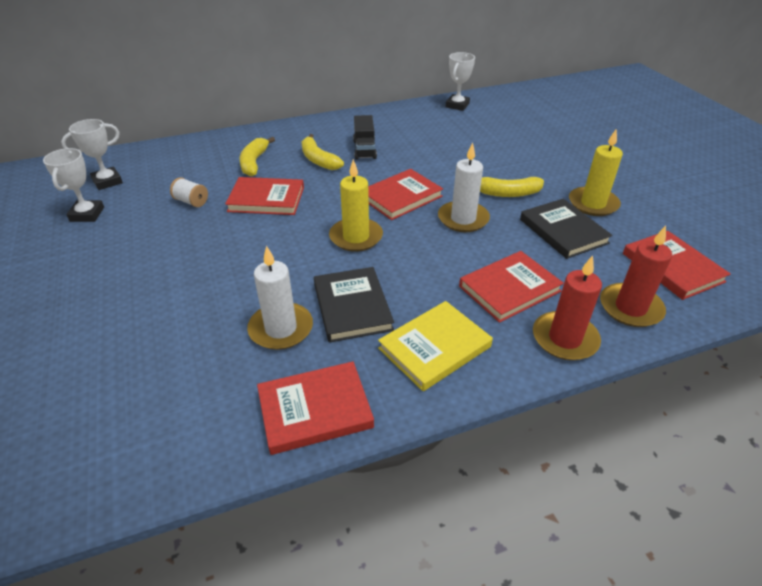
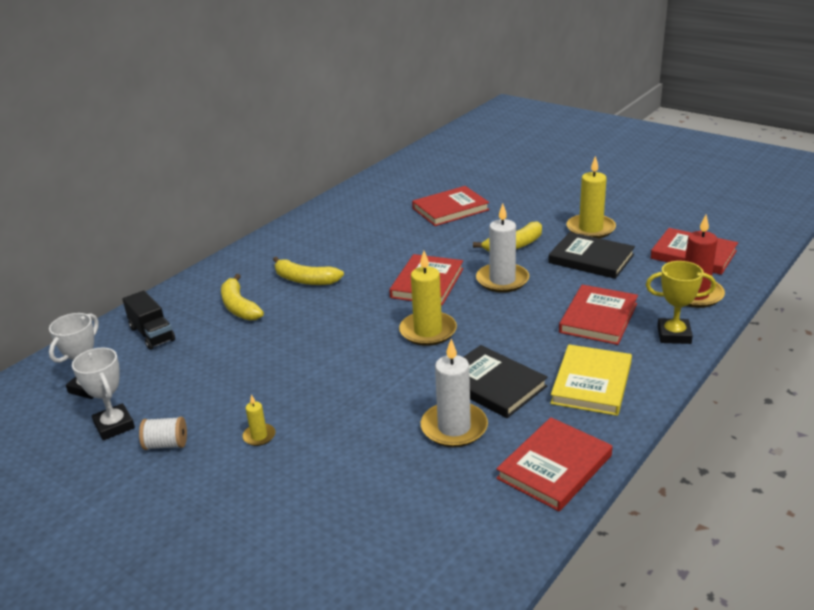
camera: 30 degrees left, 10 degrees down
white spool [170,177,208,207] -> white spool moved to [139,417,187,450]
red book [225,177,304,215] -> red book moved to [412,186,489,226]
black truck [353,115,377,160] -> black truck moved to [122,290,175,350]
white trophy [445,52,475,111] -> none
red candle [533,255,602,361] -> yellow trophy [646,261,716,344]
none -> yellow candle [242,395,275,446]

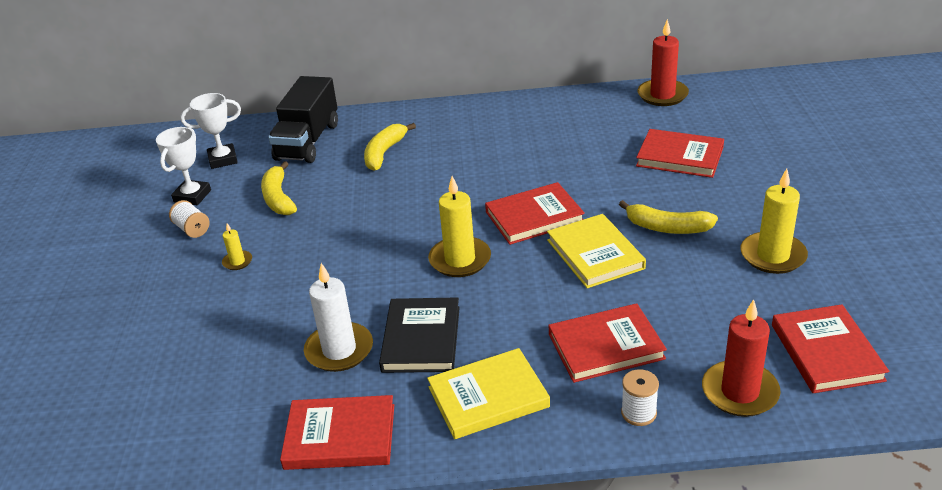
camera: 50 degrees right, 5 degrees up
black truck [122,290,175,350] -> black truck [268,76,338,163], size x1.60
yellow banana [273,257,344,285] -> yellow banana moved to [261,161,297,215]
white candle [476,203,529,293] -> yellow book [547,214,646,288]
black book [548,232,635,279] -> none
yellow trophy [646,261,716,344] -> white spool [621,369,659,426]
none -> red candle [638,19,689,106]

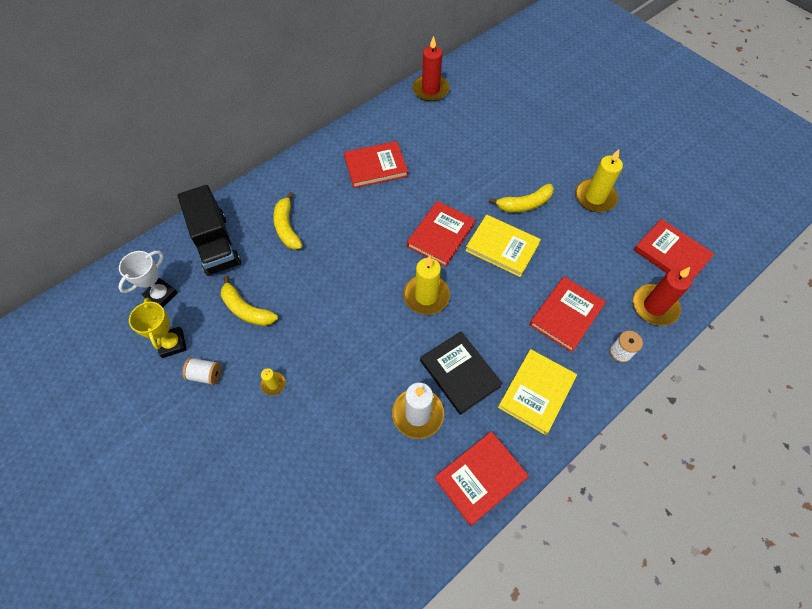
camera: 40 degrees left, 25 degrees up
white trophy [156,127,211,205] -> yellow trophy [129,298,187,358]
red book [636,129,724,178] -> red book moved to [344,141,408,188]

